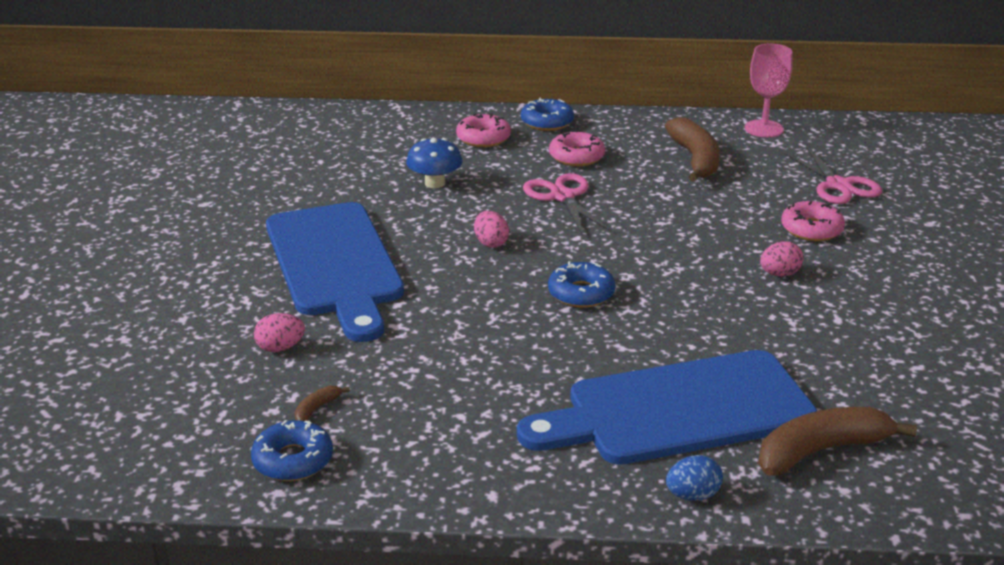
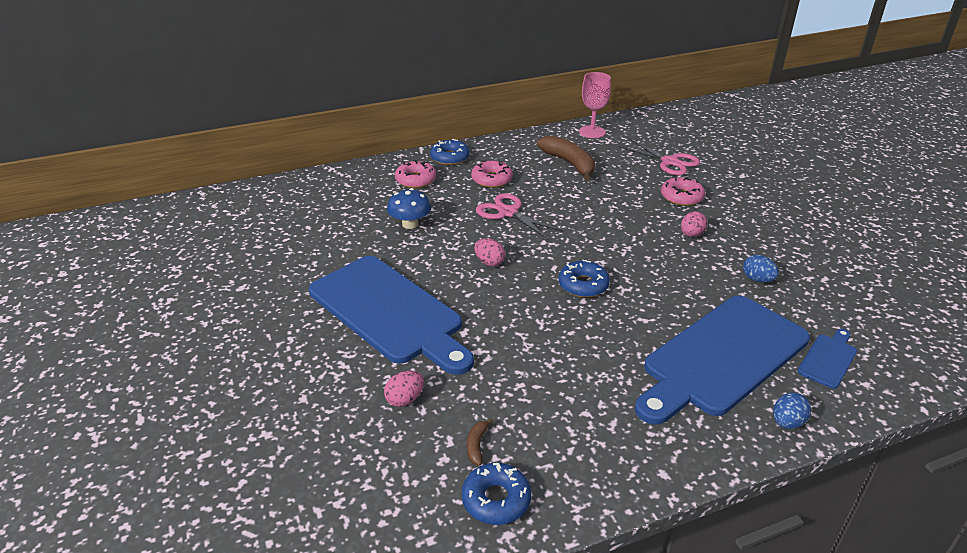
camera: 25 degrees left, 5 degrees up
brown banana [758,407,917,476] -> blue cutting board [797,329,857,389]
none -> blue egg [743,255,779,282]

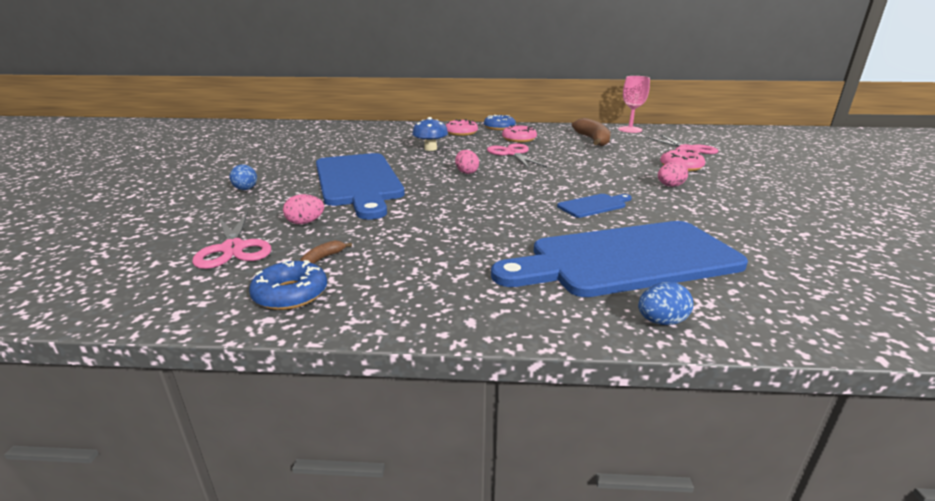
camera: 25 degrees right, 10 degrees down
blue donut [558,260,610,298] -> none
blue egg [743,255,779,282] -> blue egg moved to [230,164,257,190]
blue cutting board [797,329,857,389] -> blue cutting board moved to [557,194,632,218]
none -> pink scissors [192,212,271,269]

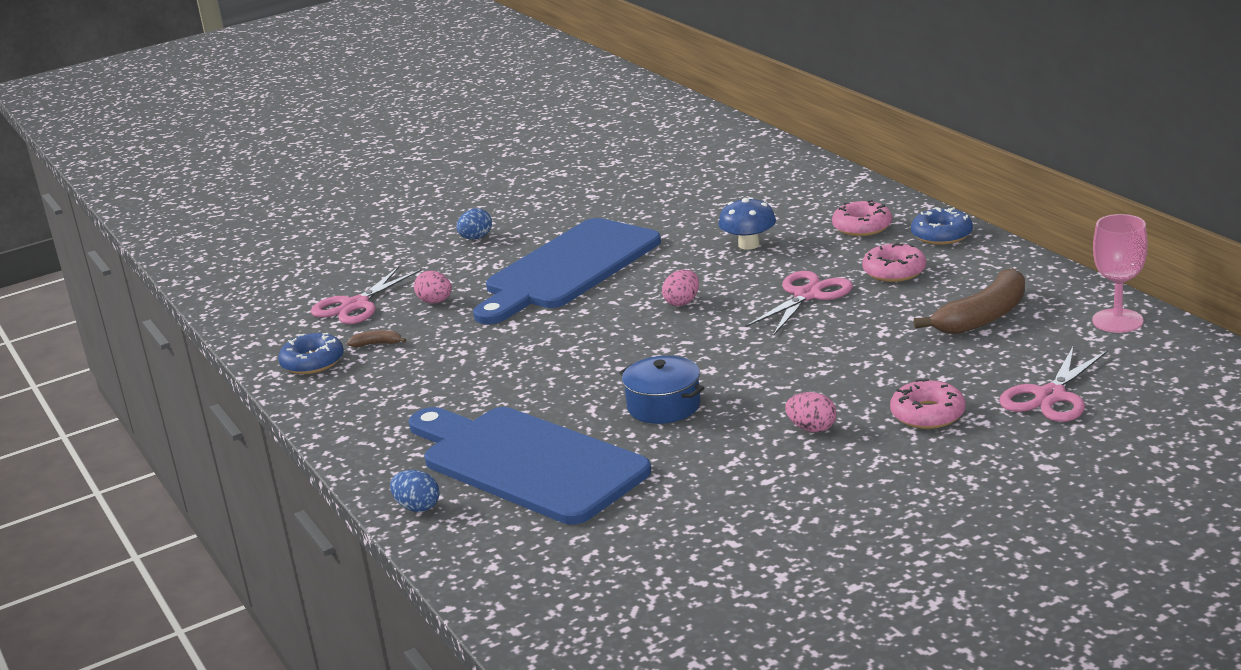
camera: 60 degrees right, 0 degrees up
blue cutting board [557,194,632,218] -> blue pot [619,356,704,424]

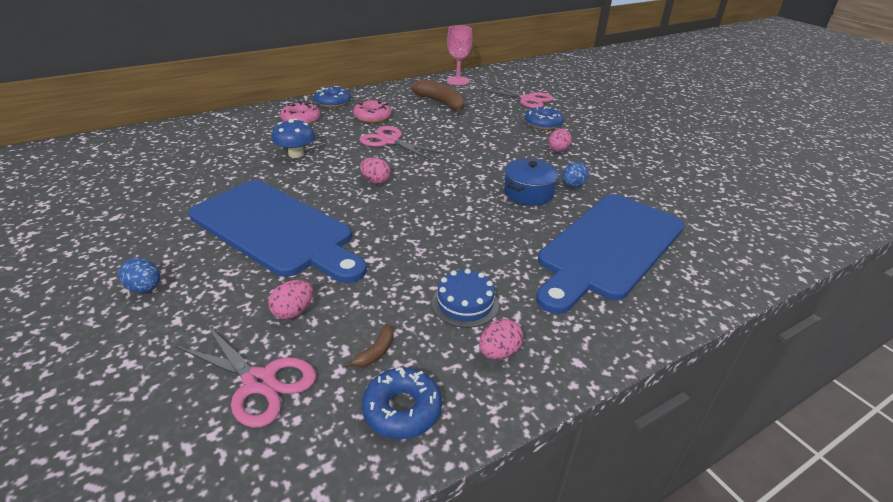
camera: 95 degrees left, 10 degrees up
brown banana [347,330,406,347] -> brown banana turned 150 degrees counterclockwise [344,324,394,367]
blue egg [390,470,439,512] -> blue egg moved to [562,162,589,188]
pink donut [890,379,965,429] -> blue donut [525,106,564,130]
none -> blue cake [432,269,499,328]
none -> pink egg [479,319,524,360]

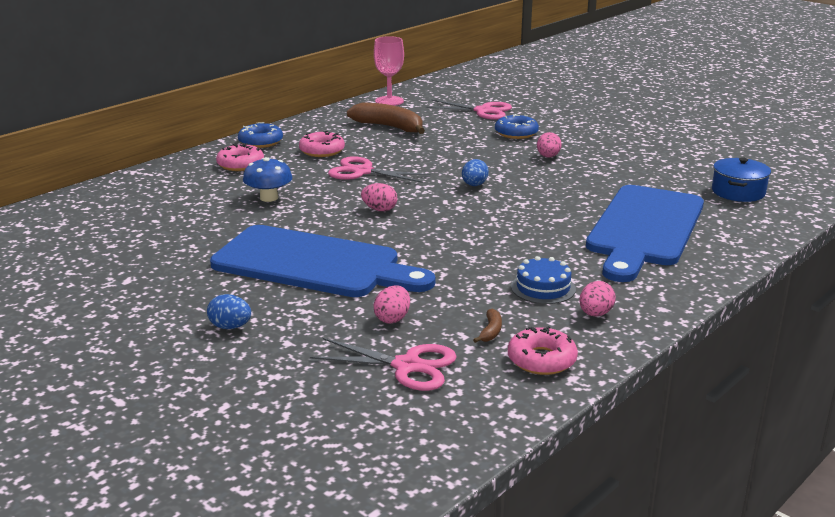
camera: 15 degrees left, 10 degrees down
blue donut [362,367,442,439] -> pink donut [508,326,578,375]
blue pot [504,159,559,205] -> blue pot moved to [712,158,771,202]
blue egg [562,162,589,188] -> blue egg moved to [462,159,489,186]

